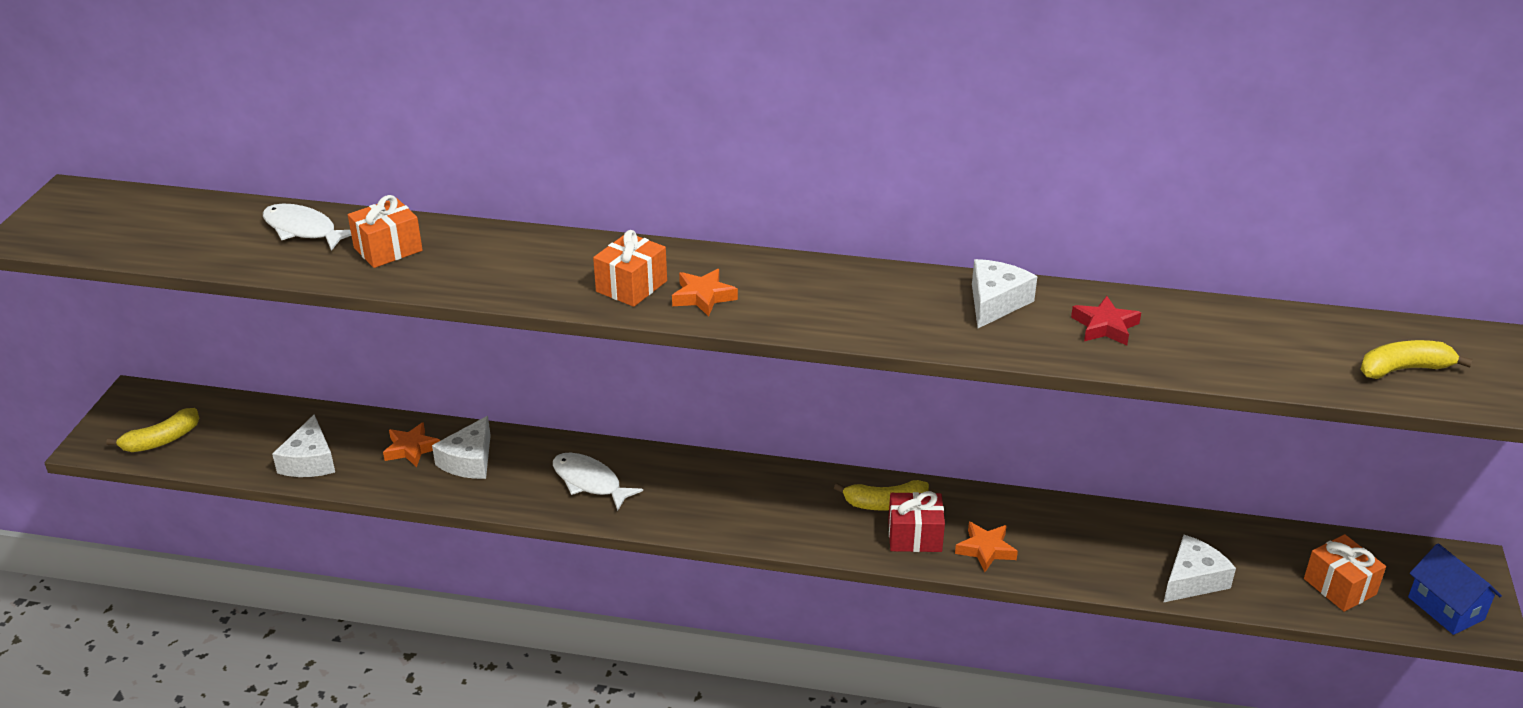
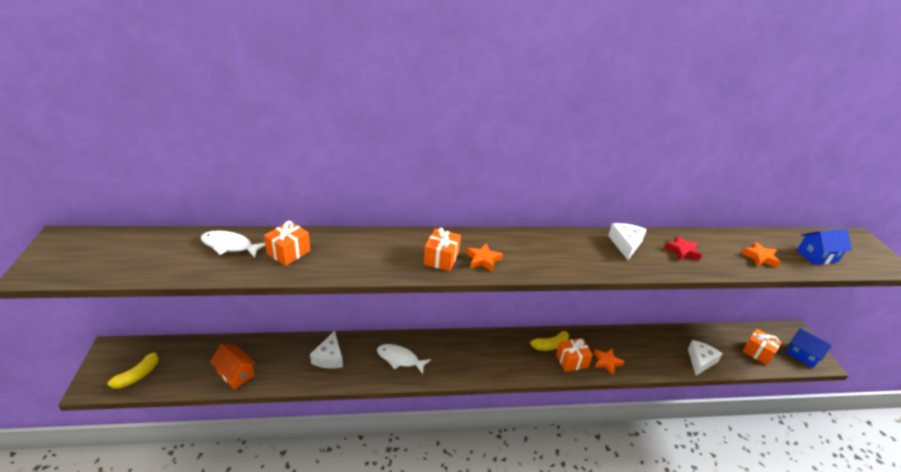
camera: 20 degrees left, 0 degrees up
white cheese [272,414,335,477] -> orange house [210,344,256,389]
orange star [383,422,440,467] -> orange star moved to [741,242,781,268]
red gift [888,491,945,552] -> orange gift [556,338,593,372]
yellow banana [1360,340,1473,379] -> blue house [797,229,852,265]

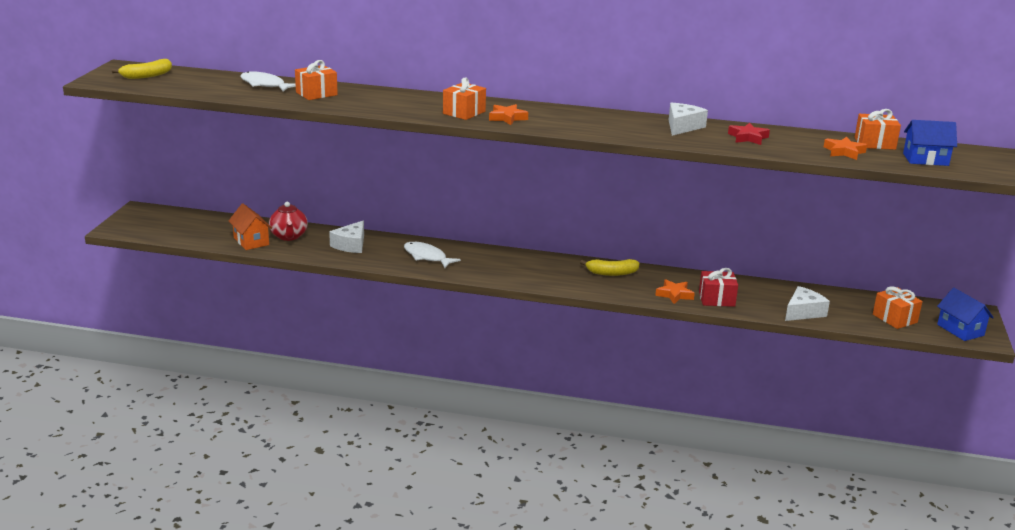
camera: 20 degrees right, 10 degrees down
yellow banana [100,352,158,389] -> yellow banana moved to [112,59,172,79]
orange gift [556,338,593,372] -> orange gift moved to [855,109,901,150]
none -> red teapot [269,202,308,241]
none -> red gift [699,268,738,307]

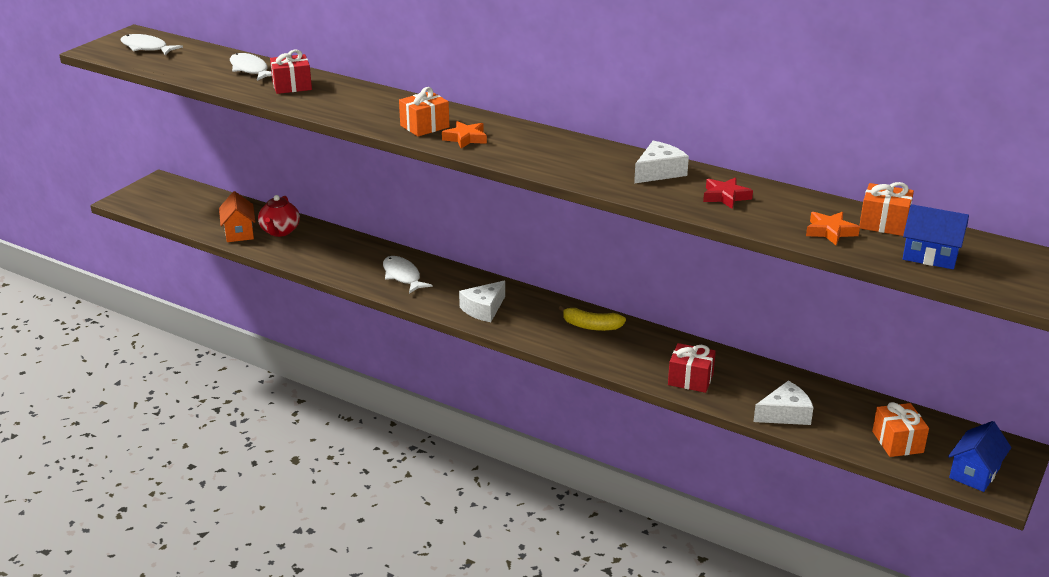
camera: 20 degrees right, 5 degrees up
yellow banana [112,59,172,79] -> white fish [121,34,183,55]
orange gift [295,60,338,100] -> red gift [270,50,312,94]
white cheese [329,220,364,253] -> white cheese moved to [459,281,505,322]
orange star [655,279,695,304] -> none
blue house [937,288,994,341] -> blue house turned 45 degrees clockwise [948,421,1012,492]

